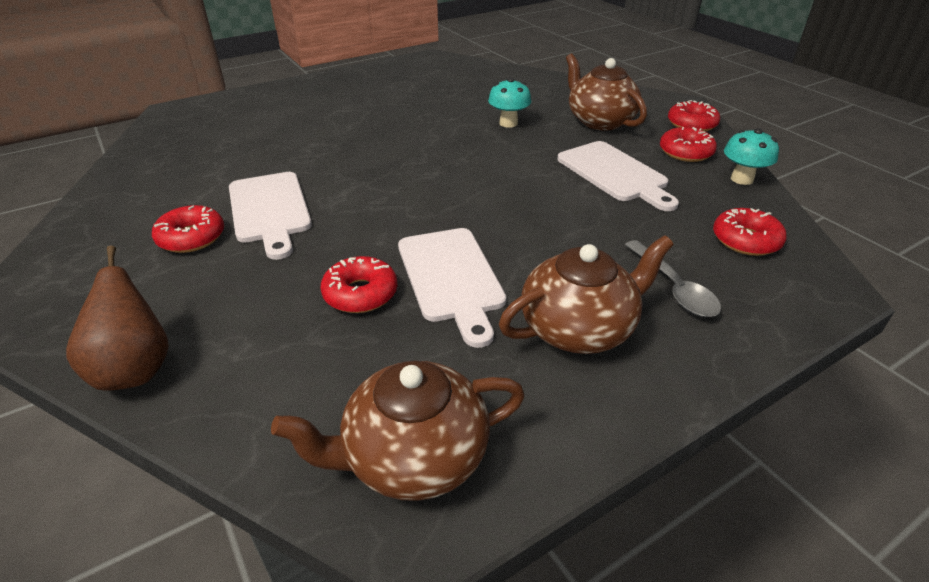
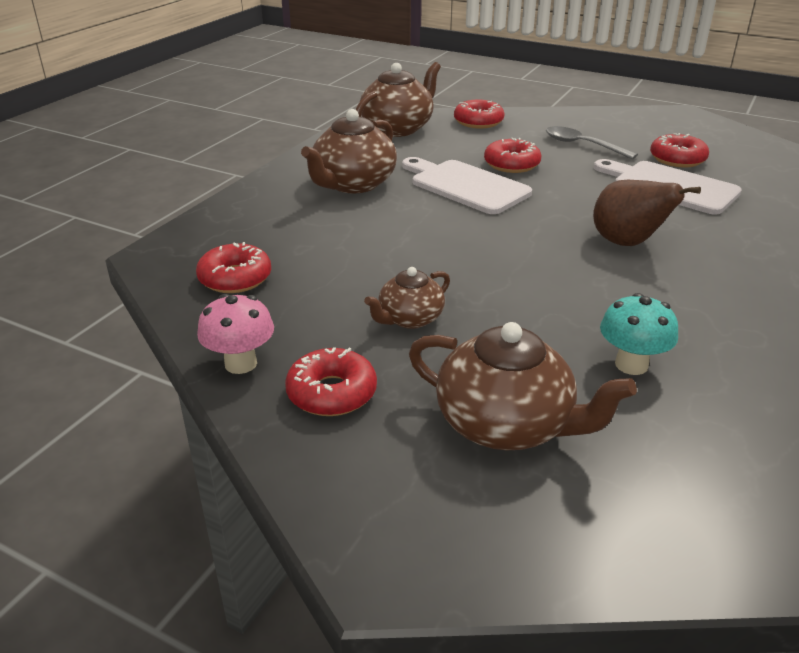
camera: 150 degrees right, 5 degrees down
brown pear [66,245,169,391] -> brown pear moved to [593,180,701,246]
white cutting board [557,141,679,211] -> brown teapot [364,267,450,329]
grey spoon [625,240,721,317] -> grey spoon moved to [546,126,638,159]
red donut [668,100,720,132] -> red donut moved to [454,100,505,129]
turquoise mushroom [724,128,779,185] -> pink mushroom [197,294,274,374]

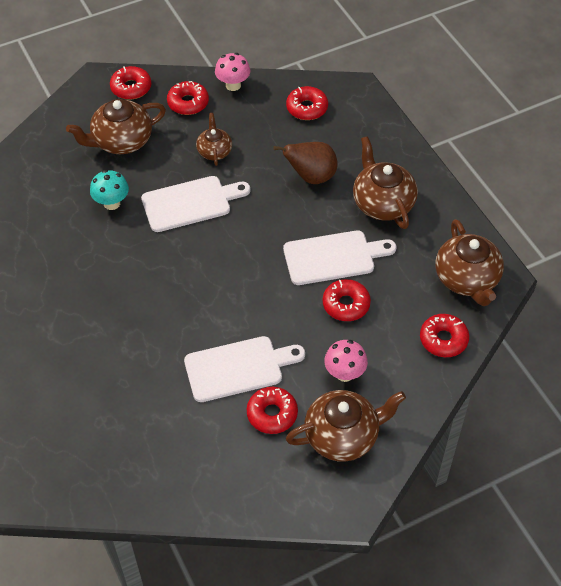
camera: 125 degrees right, 20 degrees up
grey spoon [546,126,638,159] -> pink mushroom [324,340,368,382]
brown pear [593,180,701,246] -> brown pear moved to [273,142,338,184]
none -> red donut [110,66,152,100]
none -> white cutting board [141,176,250,232]
none -> brown teapot [286,390,406,462]

